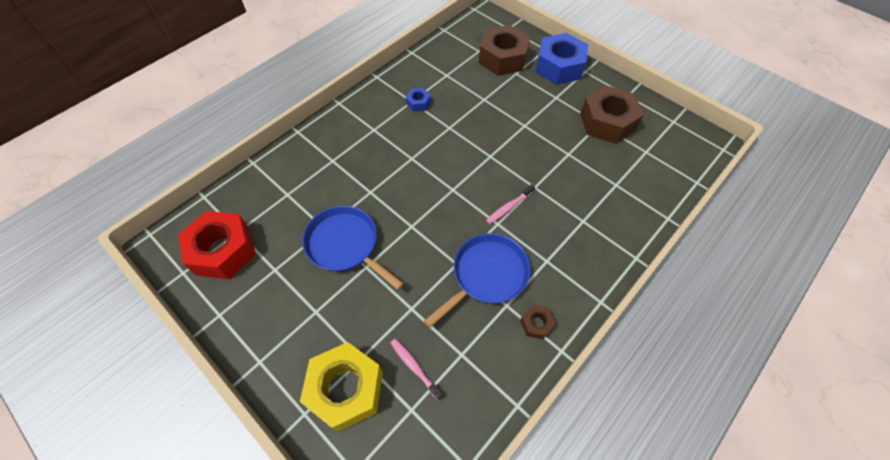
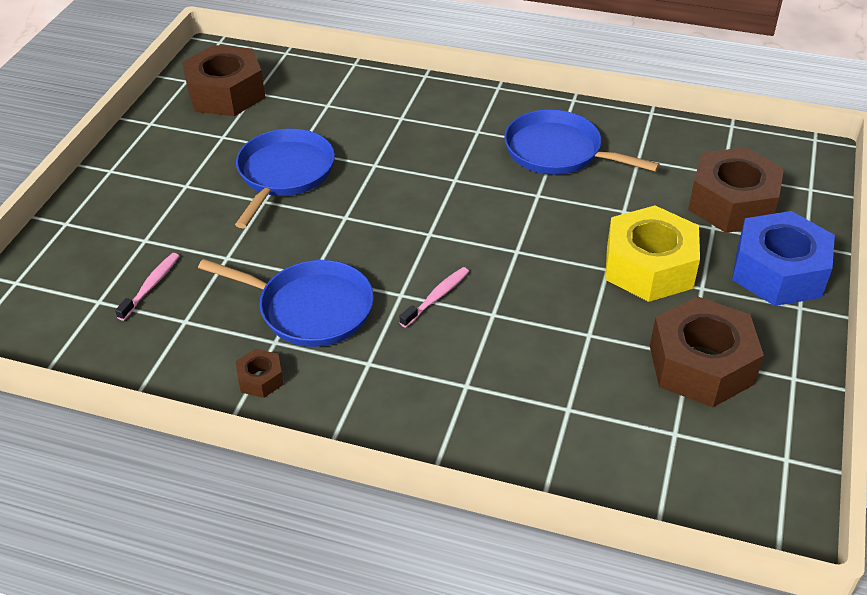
camera: 65 degrees right, 15 degrees down
red nut [178,211,256,279] -> brown nut [182,45,265,116]
yellow nut [300,342,383,432] -> yellow nut moved to [605,205,700,302]
blue nut [406,88,431,112] -> blue pan [504,110,660,175]
pink toothbrush [486,184,535,224] -> pink toothbrush turned 105 degrees clockwise [399,267,469,328]

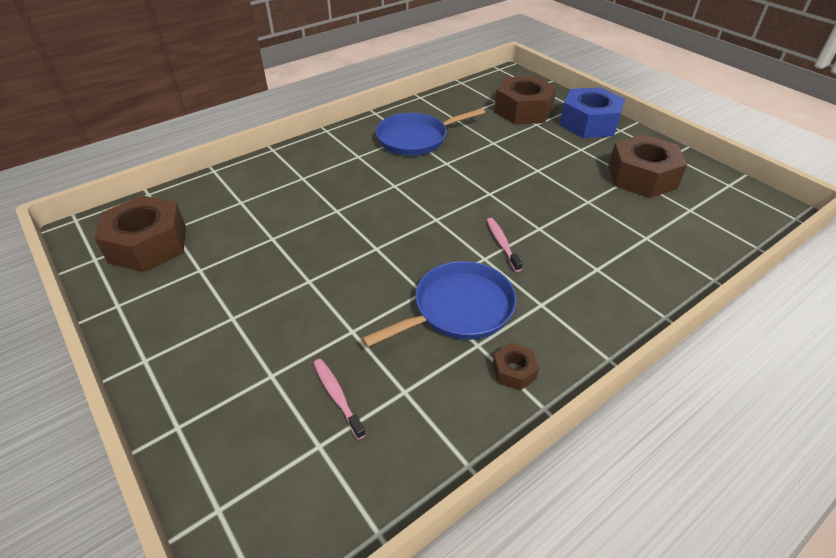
camera: 55 degrees left, 0 degrees up
blue pan [235,129,335,228] -> none
yellow nut [605,205,700,302] -> none

